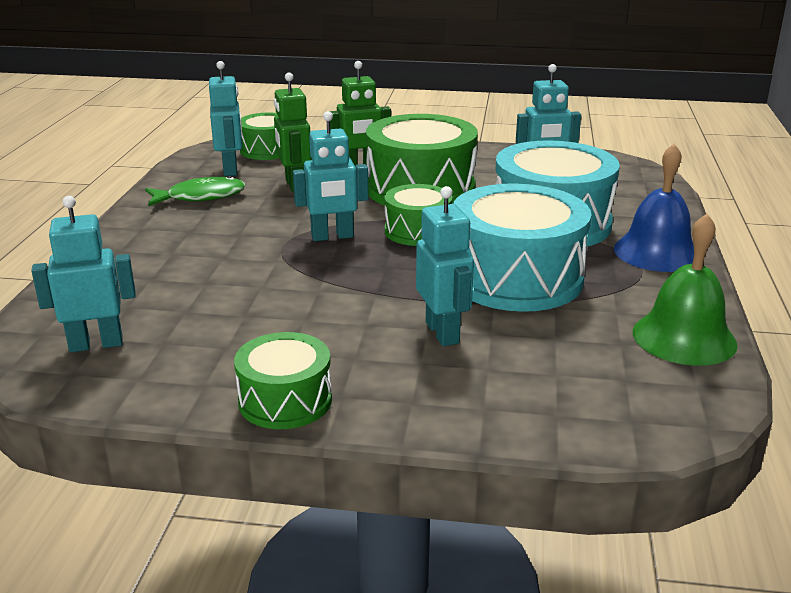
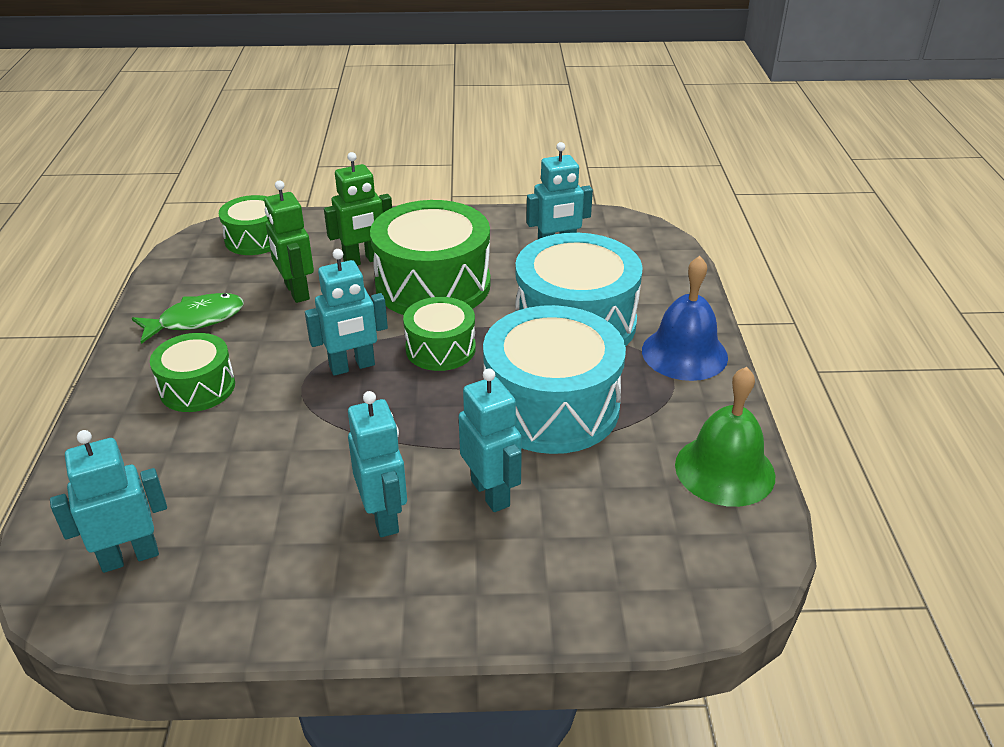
camera: 10 degrees left, 10 degrees up
turquoise robot [209,61,242,176] -> turquoise robot moved to [348,391,407,537]
green drum [234,332,332,429] -> green drum moved to [150,333,235,412]

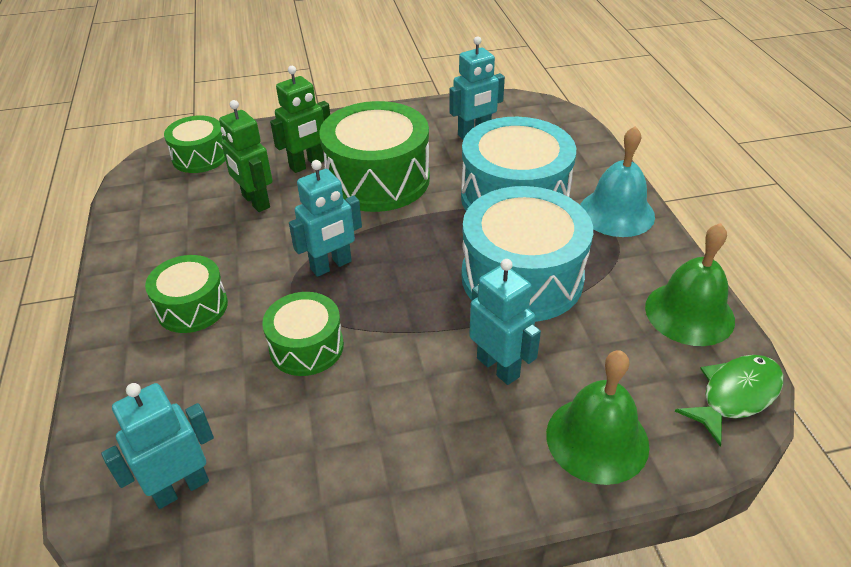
camera: 10 degrees left, 5 degrees up
green fish [132,293,244,344] -> green fish moved to [675,355,784,446]
turquoise robot [348,391,407,537] -> none
green drum [403,297,476,371] -> green drum moved to [262,292,344,376]
blue bell [642,256,728,381] -> turquoise bell [580,126,655,237]
none -> green bell [546,350,650,485]

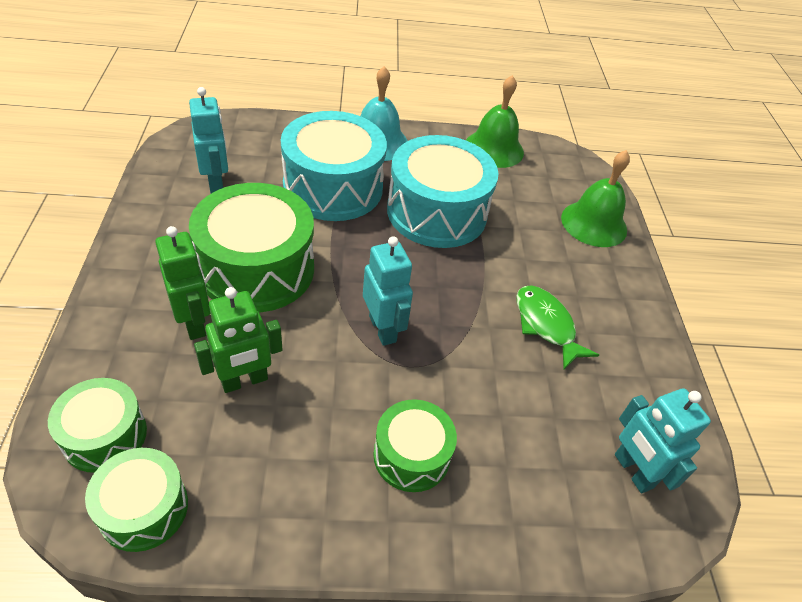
camera: 85 degrees left, 5 degrees up
green drum [262,292,344,376] -> green drum moved to [85,448,188,552]
turquoise robot [469,259,541,385] -> none
green fish [675,355,784,446] -> green fish moved to [516,285,599,370]

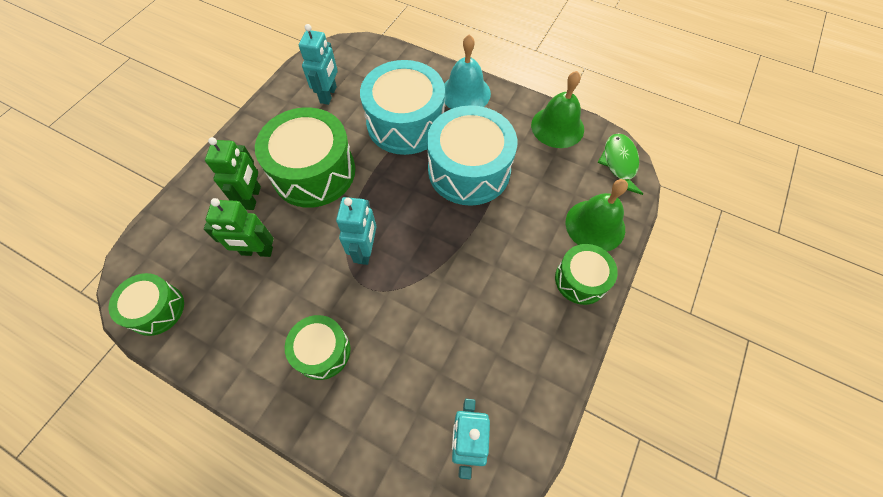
camera: 35 degrees right, 15 degrees up
green drum [48,378,147,473] -> green drum moved to [555,244,618,305]
green fish [516,285,599,370] -> green fish moved to [598,133,643,195]

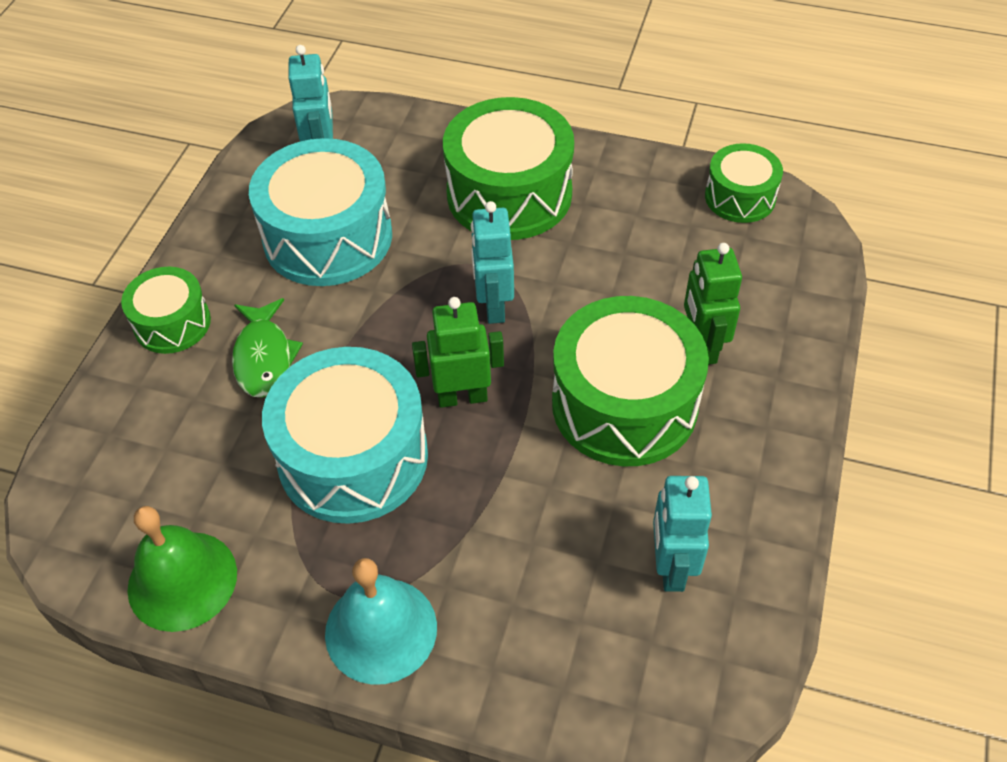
camera: 170 degrees right, 10 degrees down
green robot [204,198,274,257] -> green robot moved to [412,297,504,408]
green drum [285,315,351,380] -> green drum [443,97,574,240], size x1.80
turquoise drum [360,60,445,155] -> turquoise drum moved to [249,138,392,286]
green bell [566,179,628,251] -> none
green fish [598,133,643,195] -> green fish moved to [232,298,303,398]

